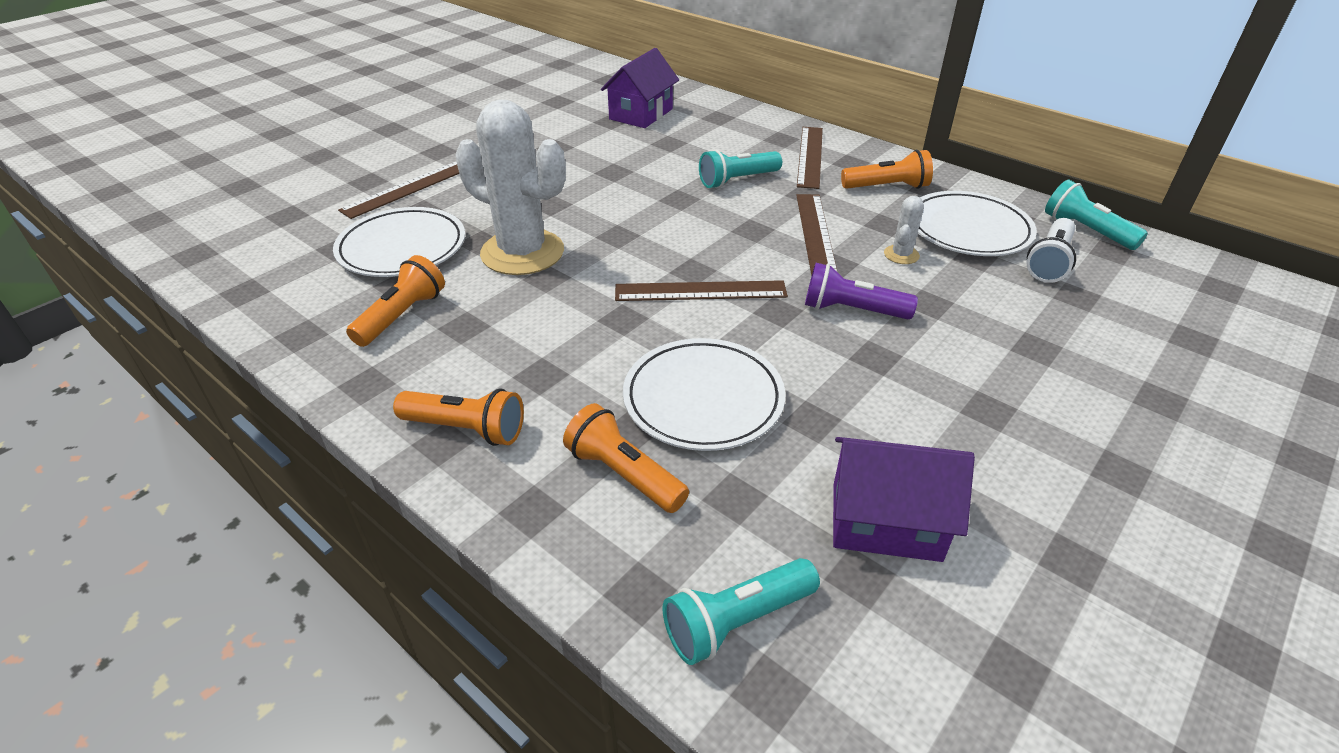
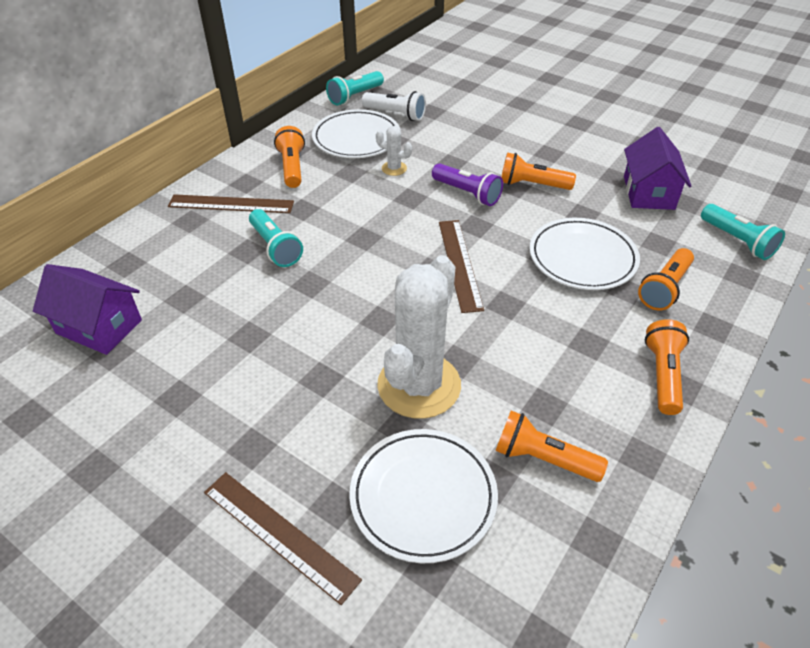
camera: 95 degrees left, 5 degrees up
brown ruler [796,194,838,276] -> none
purple flashlight [805,263,918,319] -> purple flashlight turned 60 degrees counterclockwise [432,163,503,206]
none -> orange flashlight [501,152,576,190]

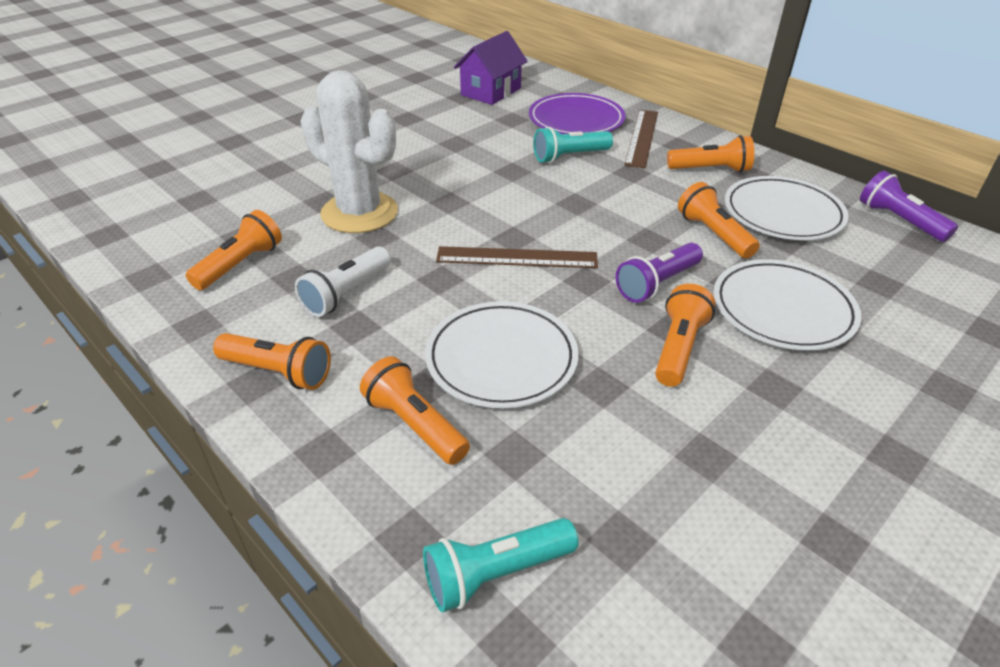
camera: 100 degrees right, 5 degrees down
brown ruler [204,472,362,605] -> none
turquoise flashlight [326,71,384,105] -> purple flashlight [860,171,958,242]
white plate [349,429,498,563] -> white plate moved to [713,259,862,350]
white flashlight [362,91,426,121] -> white flashlight moved to [295,247,391,317]
white cactus [376,126,412,176] -> orange flashlight [678,182,760,258]
purple house [624,127,691,210] -> none
none -> purple plate [529,93,626,134]

